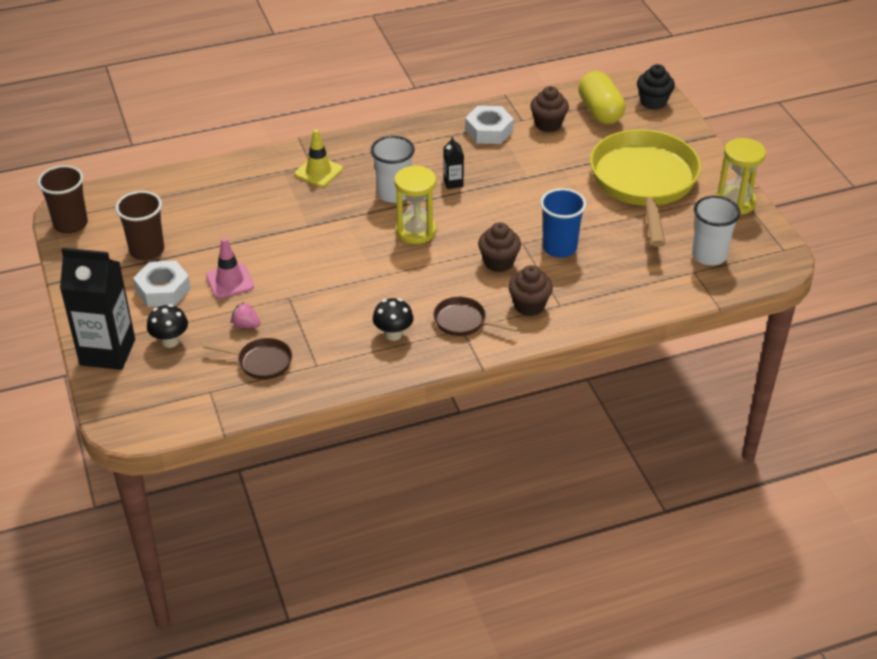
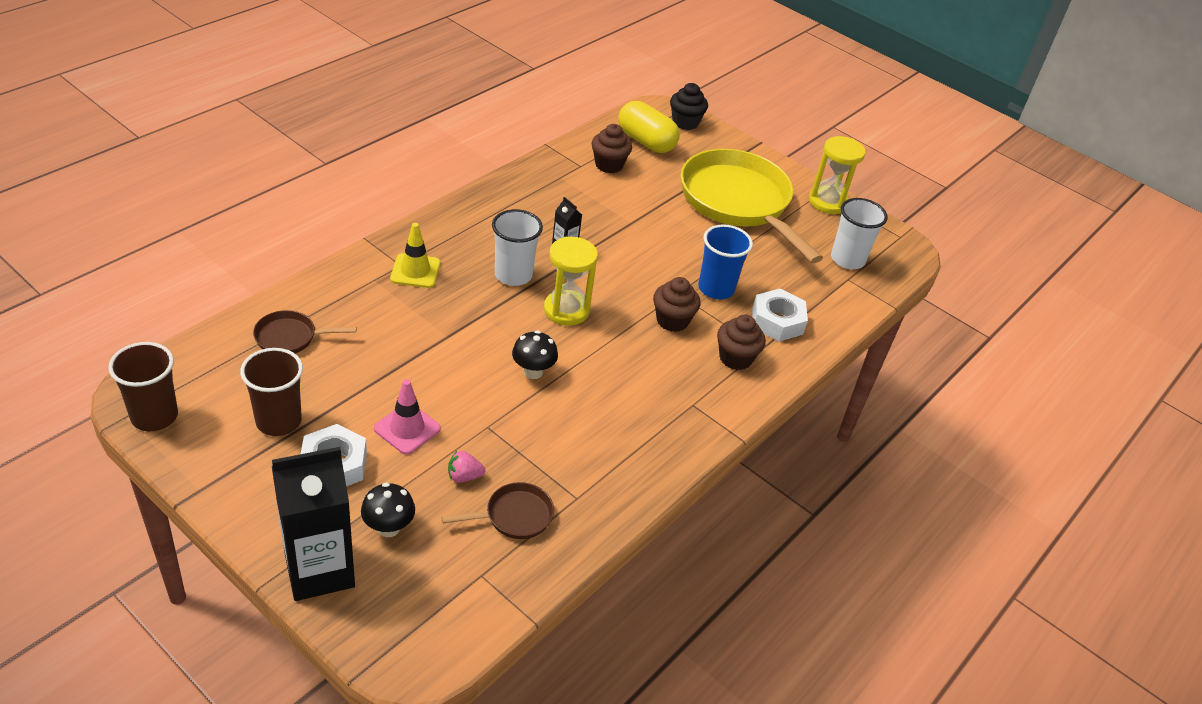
camera: 35 degrees left, 0 degrees up
black mushroom [373,298,413,341] -> black mushroom moved to [512,331,558,379]
brown pan [433,297,519,336] -> brown pan moved to [253,310,357,353]
white nut [465,106,514,144] -> white nut moved to [752,289,808,342]

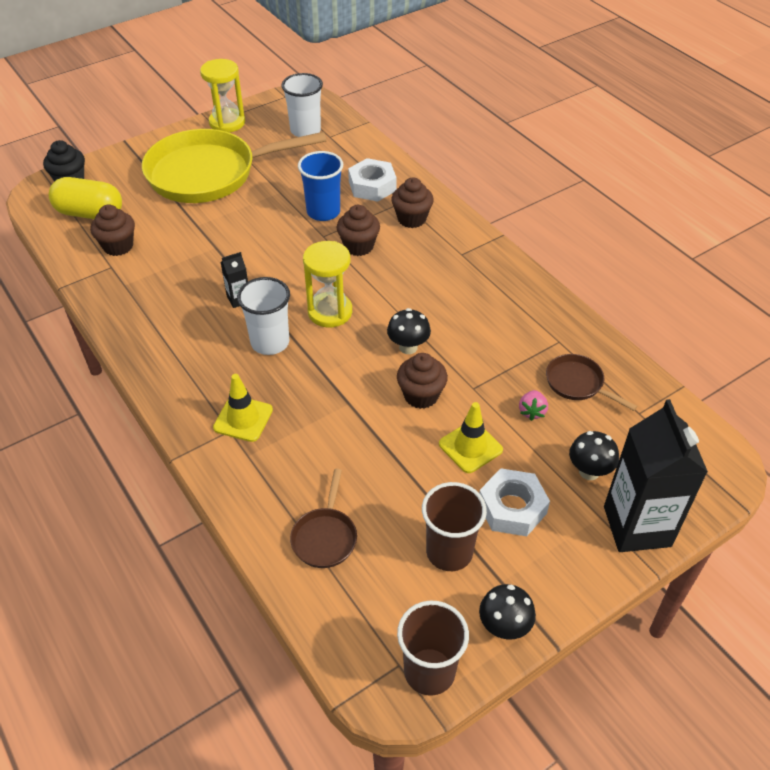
camera: 70 degrees left, 5 degrees up
pink traffic cone [374,379,441,455] -> yellow traffic cone [439,402,503,473]
brown pan [441,482,554,539] -> brown pan turned 45 degrees counterclockwise [546,354,637,411]
yellow capsule [619,101,680,153] -> yellow capsule turned 45 degrees clockwise [49,177,122,219]
none -> brown cupcake [397,353,448,409]
none -> black mushroom [479,584,536,639]

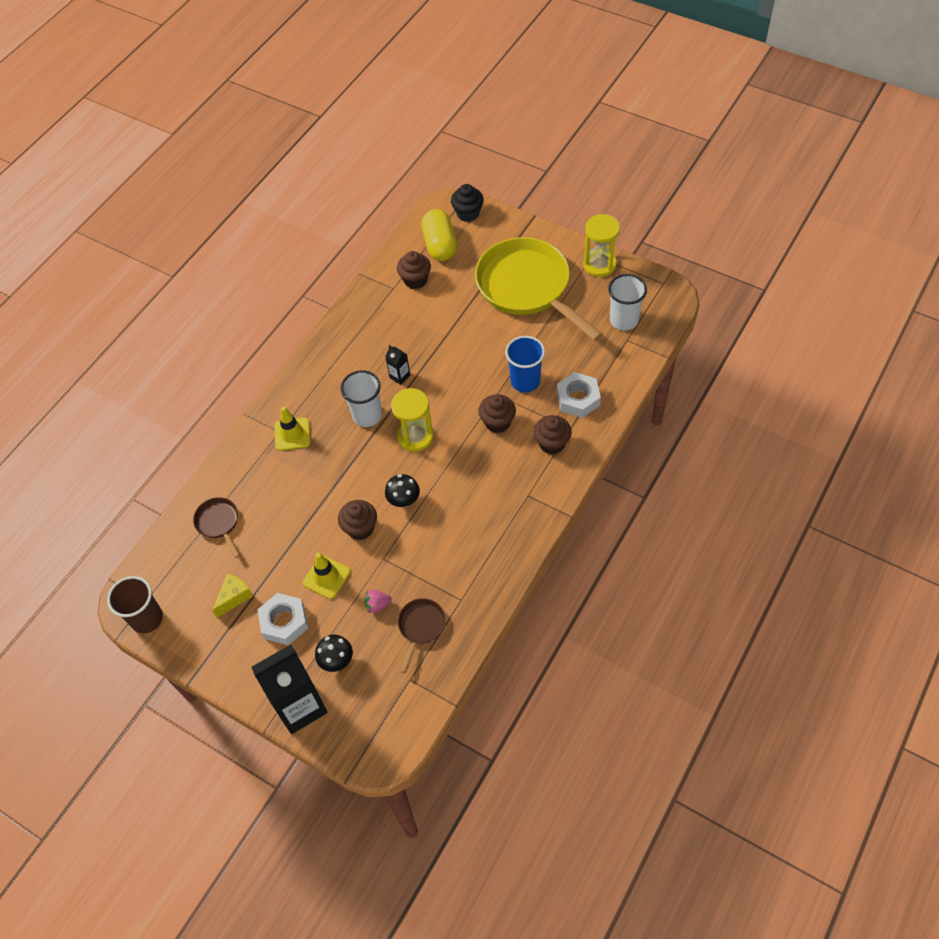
camera: 70 degrees right, 10 degrees up
brown pan [290,469,357,568] -> brown pan turned 75 degrees clockwise [193,497,240,558]
brown cup [422,482,487,571] -> yellow cheese [212,573,253,618]
black mushroom [479,584,536,639] -> none

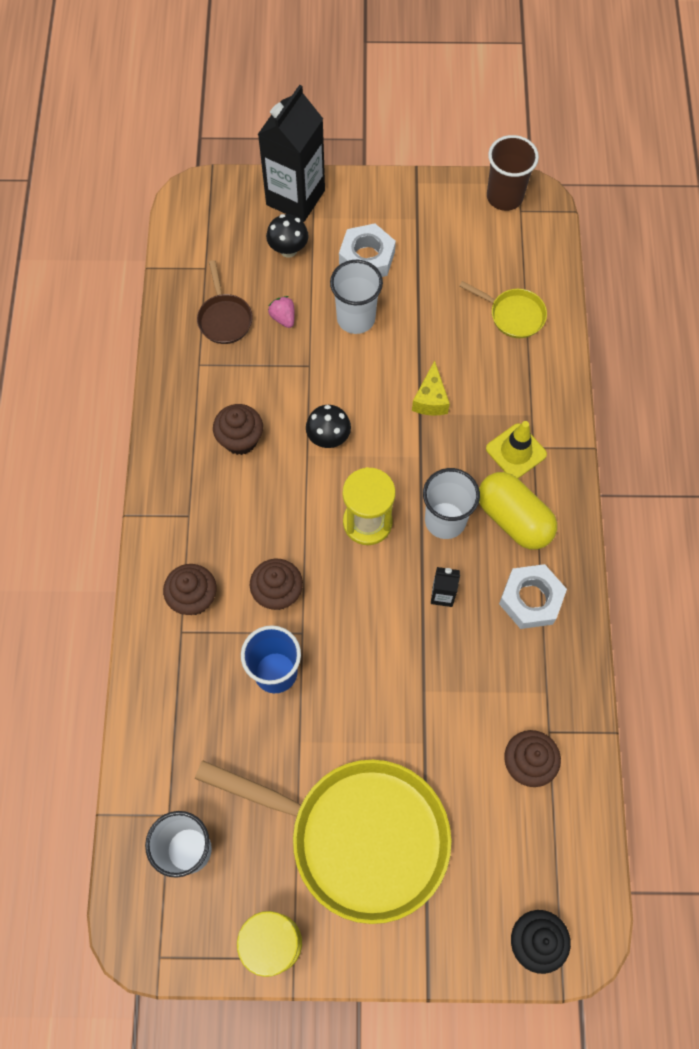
camera: 145 degrees right, 10 degrees up
brown pan [193,497,240,558] -> yellow pan [459,281,547,338]
yellow cheese [212,573,253,618] -> yellow cheese moved to [412,361,450,416]
yellow traffic cone [303,553,351,599] -> white cup [330,260,383,334]
brown cupcake [338,500,377,540] -> brown cupcake moved to [213,404,263,455]
pink strawberry [364,590,392,613] -> pink strawberry turned 75 degrees counterclockwise [268,296,295,328]
yellow capsule [421,209,457,261] -> yellow capsule moved to [479,472,557,549]
white nut [557,372,601,418] -> white nut moved to [499,564,567,629]

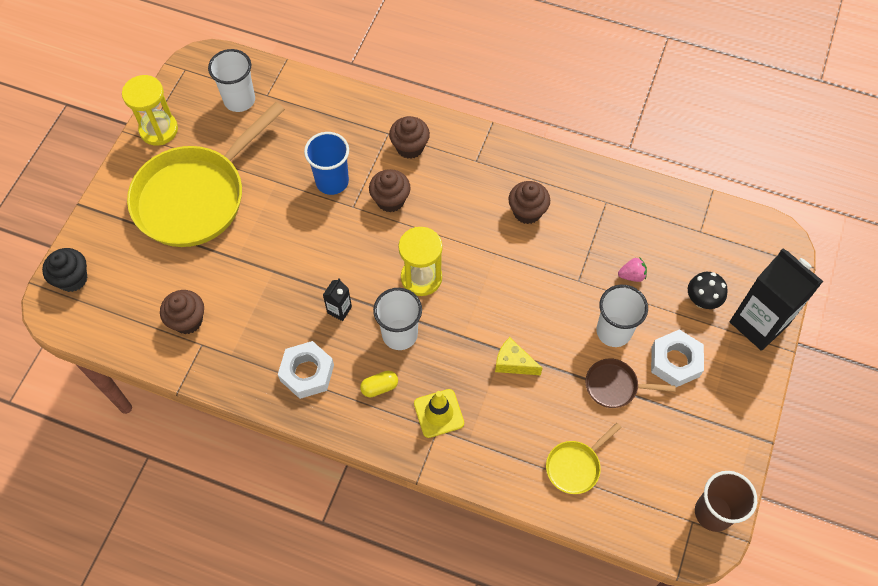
camera: 110 degrees right, 5 degrees down
brown pan [197,260,253,344] -> brown pan moved to [586,358,676,408]
black mushroom [306,405,351,448] -> none
yellow capsule [479,472,557,549] -> yellow capsule [360,371,398,397], size x0.49

